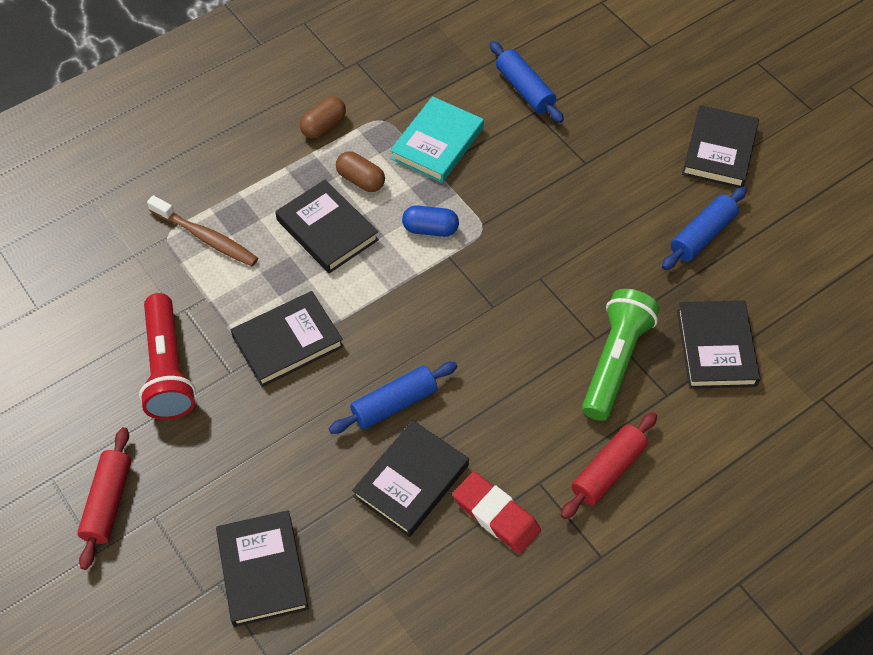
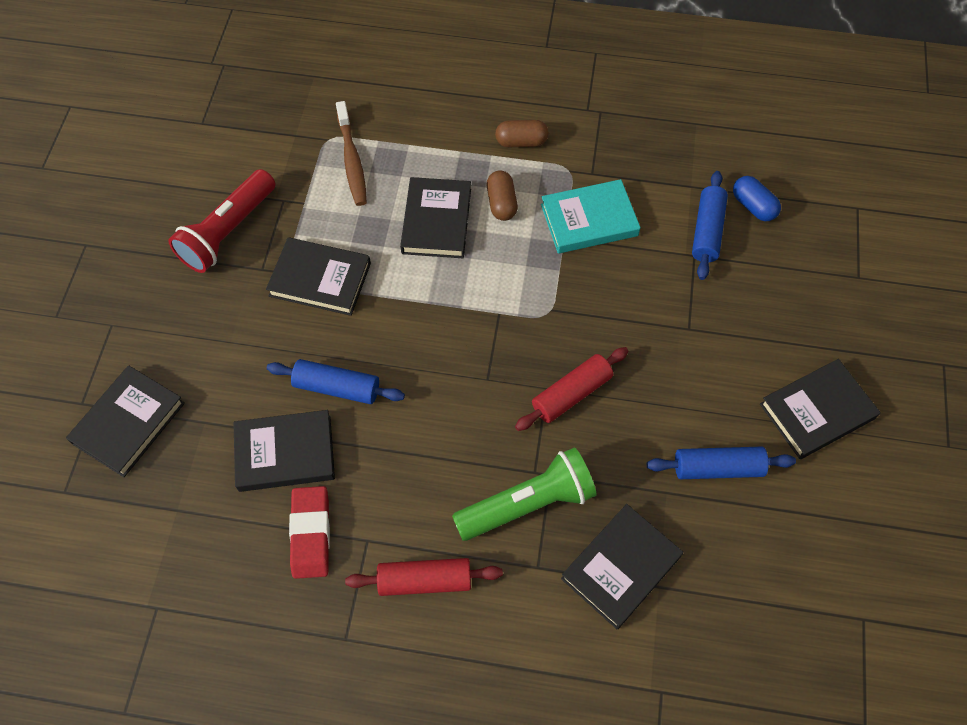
camera: 45 degrees right, 5 degrees up
red rolling pin [77,427,131,570] -> red rolling pin moved to [515,347,628,431]
blue capsule [402,205,459,237] -> blue capsule moved to [733,176,781,221]

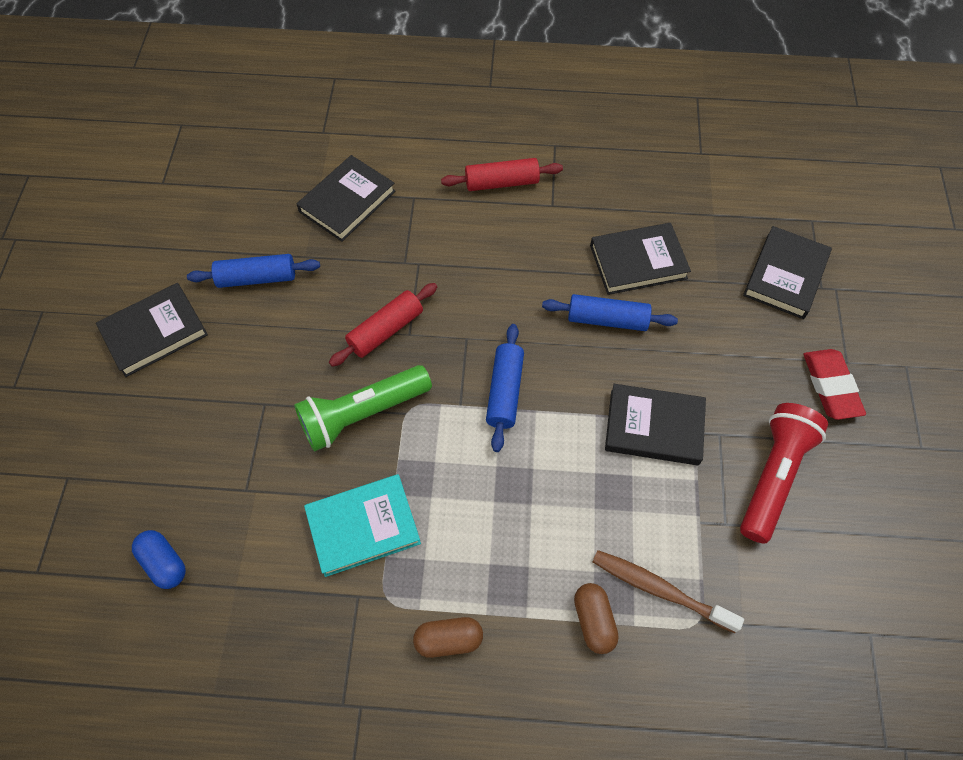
camera: 175 degrees right, 0 degrees up
red eraser [289,486,330,579] -> red eraser moved to [804,349,866,420]
brown toothbrush [336,101,367,206] -> brown toothbrush turned 45 degrees counterclockwise [592,550,744,633]
black book [400,177,471,258] -> none
green flashlight [452,447,597,541] -> green flashlight moved to [294,365,432,452]
brown capsule [487,170,518,221] -> brown capsule moved to [574,583,619,654]
blue rolling pin [692,171,728,280] -> blue rolling pin moved to [486,324,524,452]

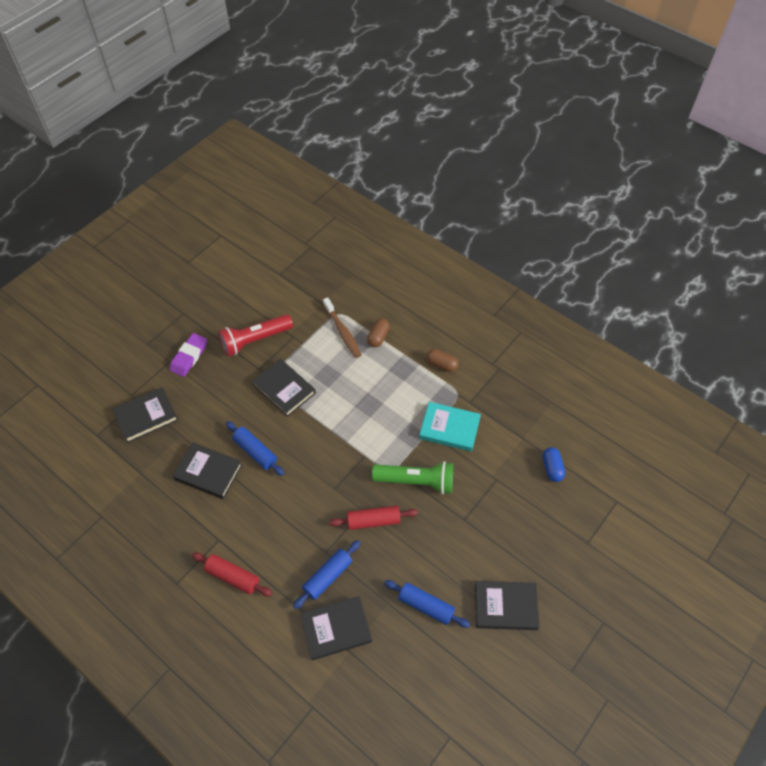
camera: 145 degrees left, 5 degrees down
blue rolling pin [486,324,524,452] -> blue rolling pin moved to [293,540,361,609]
red eraser [804,349,866,420] -> purple eraser [169,333,207,377]

